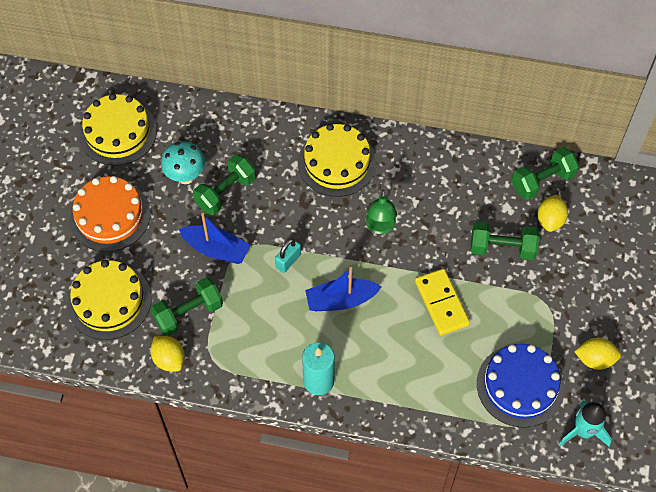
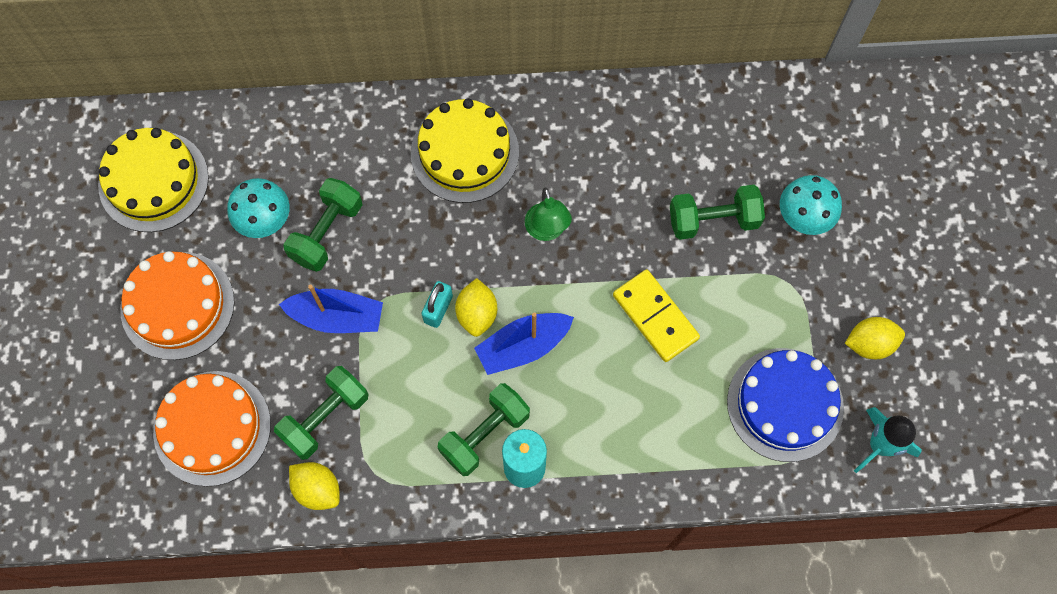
camera: 15 degrees left, 10 degrees up
yellow cake [67,260,152,340] -> orange cake [153,371,271,486]
green dumbbell [512,147,579,200] -> green dumbbell moved to [438,383,530,476]
yellow lemon [537,195,568,232] -> yellow lemon moved to [455,278,497,337]
none -> turquoise mushroom [780,175,842,235]

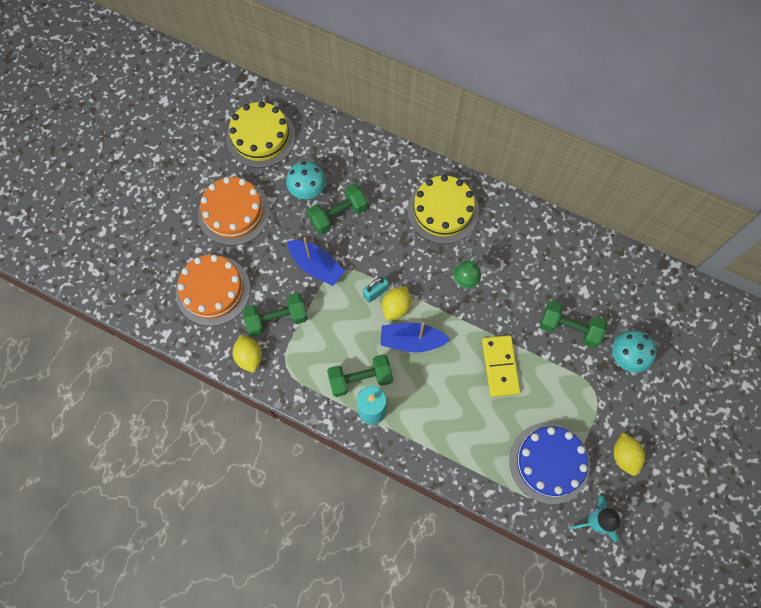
camera: 30 degrees right, 0 degrees up
yellow lemon [845,317,905,359] -> yellow lemon turned 60 degrees clockwise [614,433,645,476]

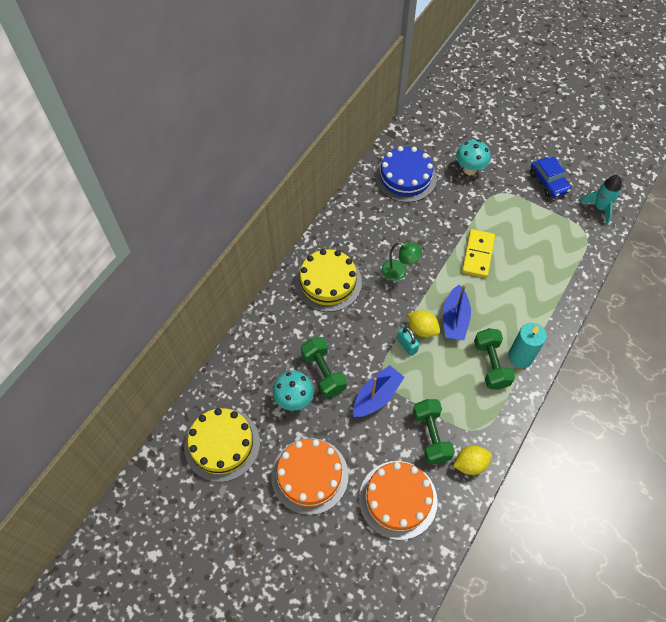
camera: 85 degrees left, 10 degrees down
yellow domino [482,335,521,397] -> yellow domino turned 75 degrees counterclockwise [462,229,495,278]
blue cake [509,423,590,504] -> blue cake moved to [375,146,437,202]
green dumbbell [540,301,607,348] -> none
yellow lemon [614,433,645,476] -> blue car [530,157,571,198]

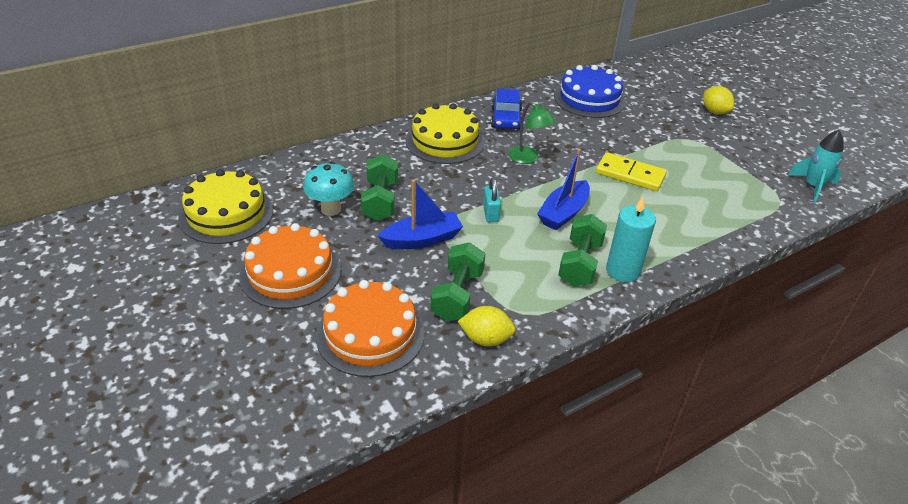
camera: 25 degrees right, 20 degrees down
yellow lemon [408,310,440,337] -> yellow lemon moved to [703,86,734,114]
turquoise mushroom [456,140,491,175] -> none
yellow domino [462,229,495,278] -> yellow domino turned 75 degrees clockwise [596,152,667,191]
blue car [530,157,571,198] -> blue car moved to [491,88,522,129]

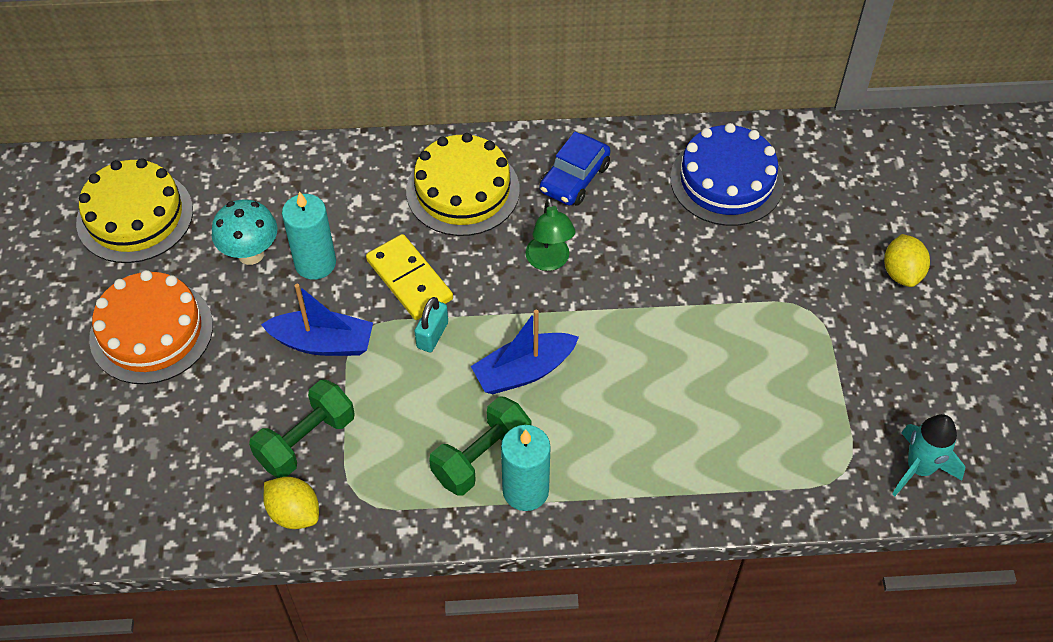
camera: 30 degrees right, 15 degrees up
orange cake [316,280,425,377] -> none
green dumbbell [361,154,398,221] -> turquoise candle [282,191,336,280]
yellow domino [596,152,667,191] -> yellow domino moved to [366,234,453,320]

